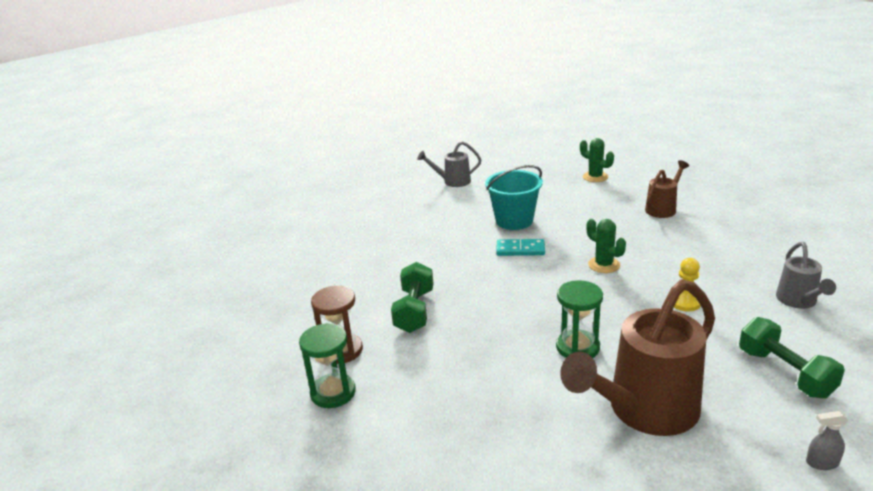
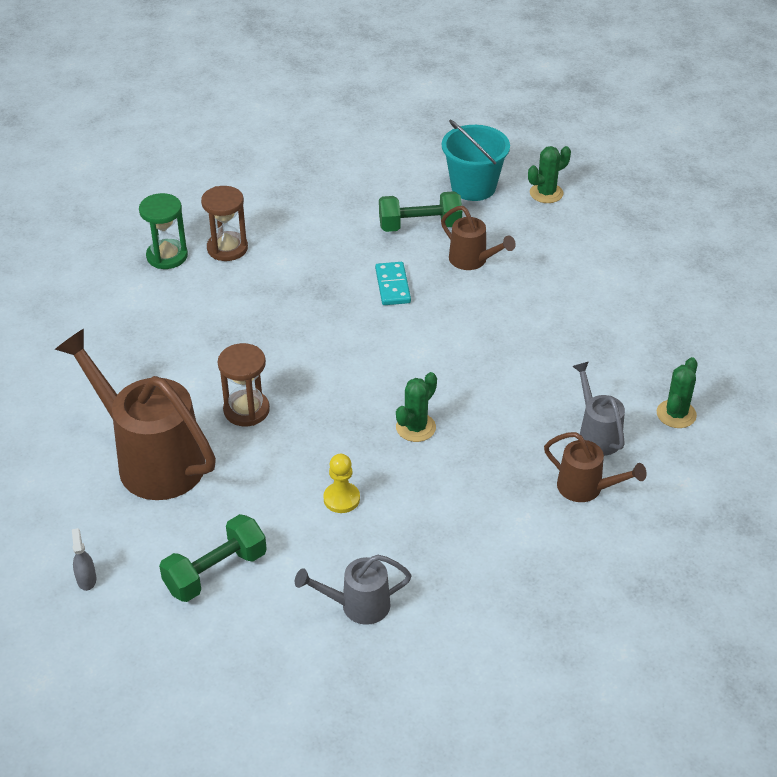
camera: 75 degrees right, 15 degrees up
green dumbbell [391,262,434,333] -> green dumbbell moved to [379,191,462,232]
grey watering can [417,141,482,187] -> grey watering can moved to [572,362,625,456]
turquoise bucket [485,165,543,230] -> turquoise bucket moved to [442,120,510,201]
turquoise domino [496,239,545,256] -> turquoise domino moved to [375,262,411,305]
green hourglass [556,280,603,358] -> brown hourglass [218,343,270,426]
none -> brown watering can [441,206,516,270]
none -> green cactus [528,146,571,203]

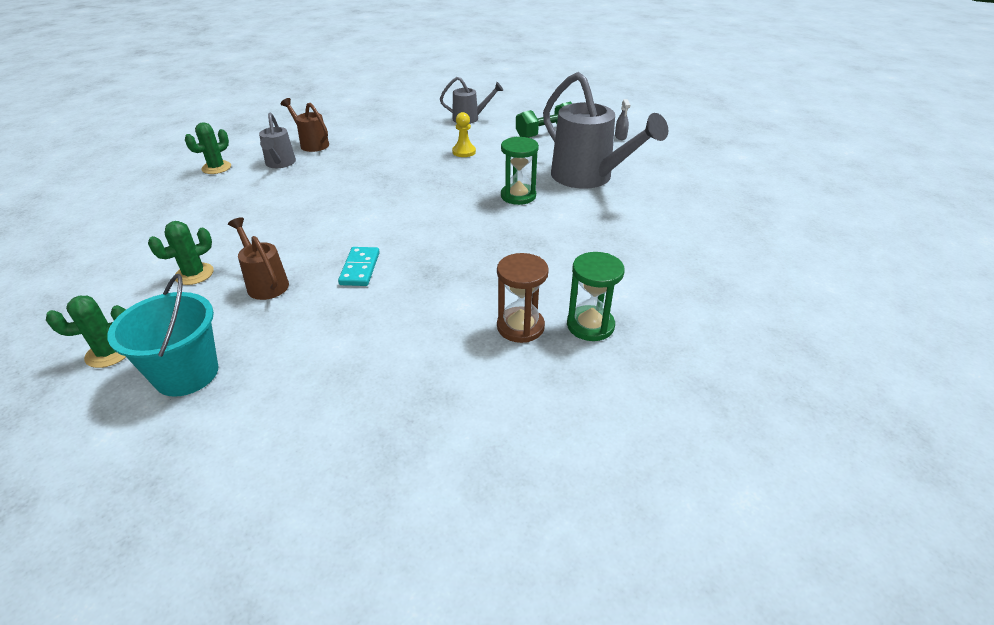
camera: 170 degrees left, 5 degrees down
brown watering can [55,329,216,500] -> grey watering can [543,72,668,189]
brown hourglass [218,343,270,426] -> green hourglass [501,137,539,205]
green dumbbell [379,191,462,232] -> none
green cactus [396,372,437,442] -> green cactus moved to [148,221,214,285]

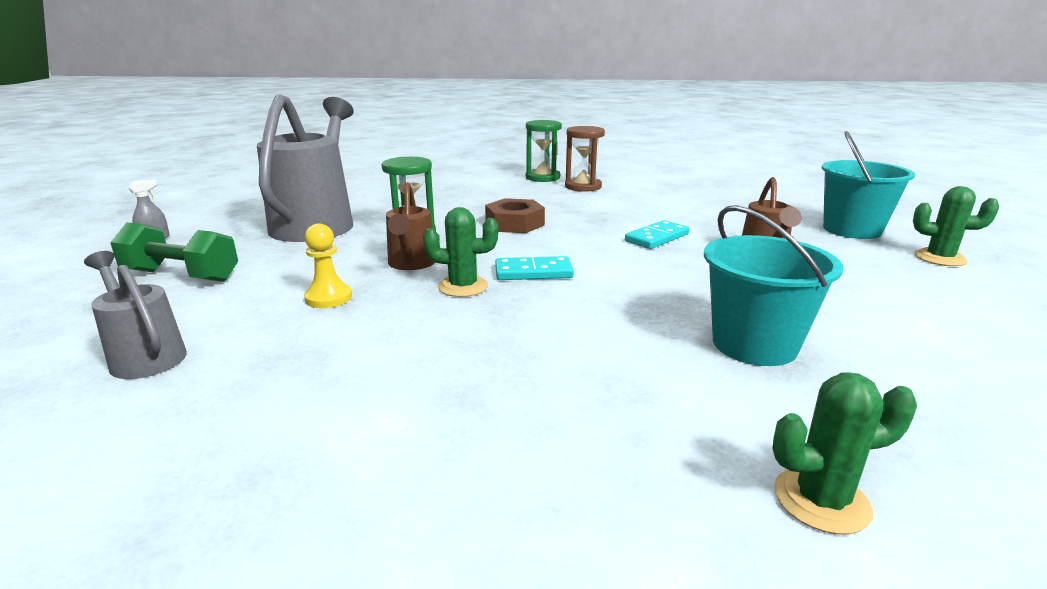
camera: 135 degrees left, 15 degrees down
green cactus [148,221,214,285] -> green cactus moved to [423,207,498,297]
grey watering can [259,113,296,168] -> none
brown watering can [281,98,329,152] -> brown watering can moved to [386,182,436,270]
none -> brown nut [485,198,545,233]
none -> turquoise domino [495,256,574,280]
none -> turquoise bucket [704,205,843,366]

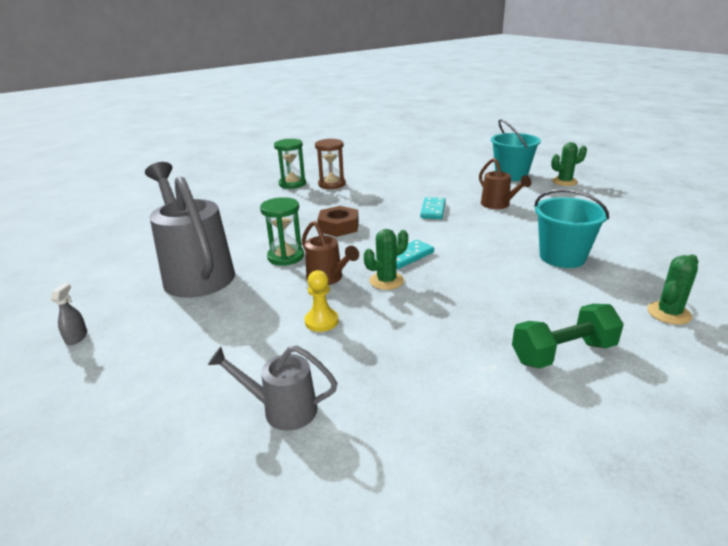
camera: 35 degrees left, 5 degrees up
green dumbbell [110,222,238,282] -> green dumbbell moved to [512,304,624,368]

